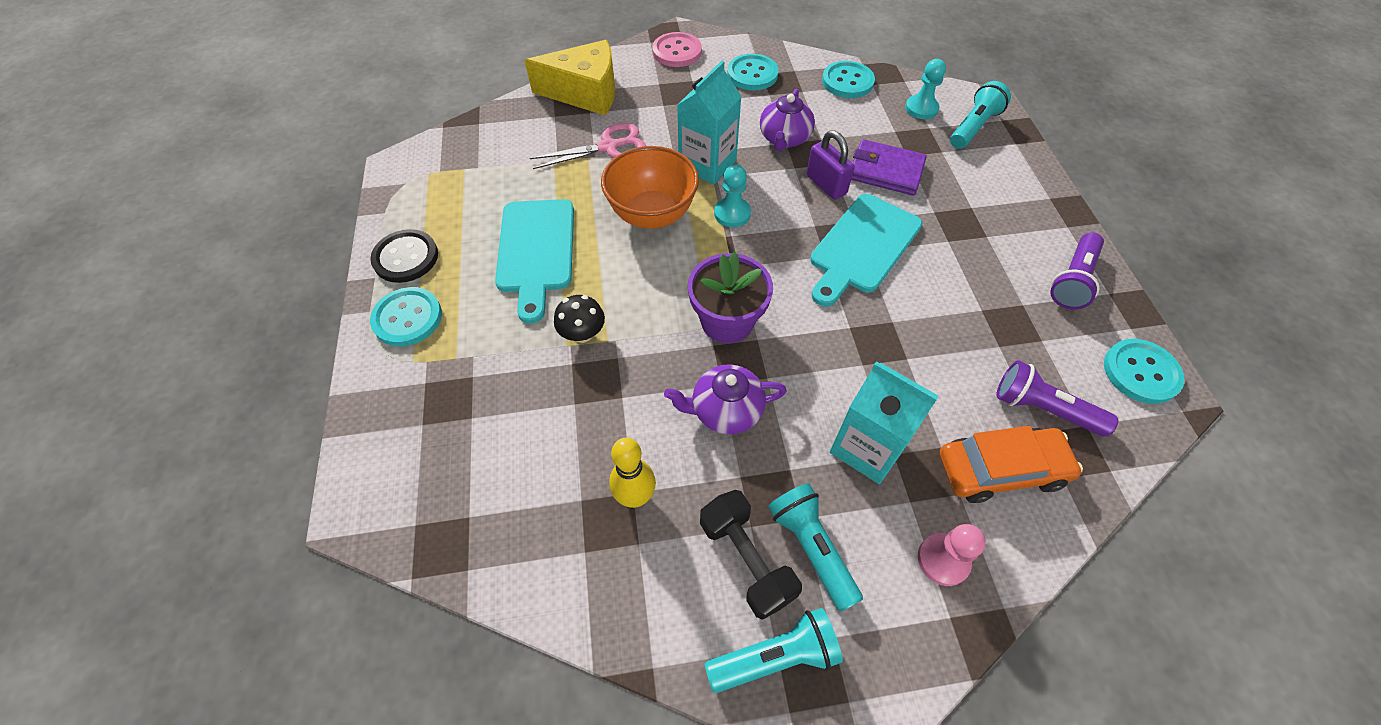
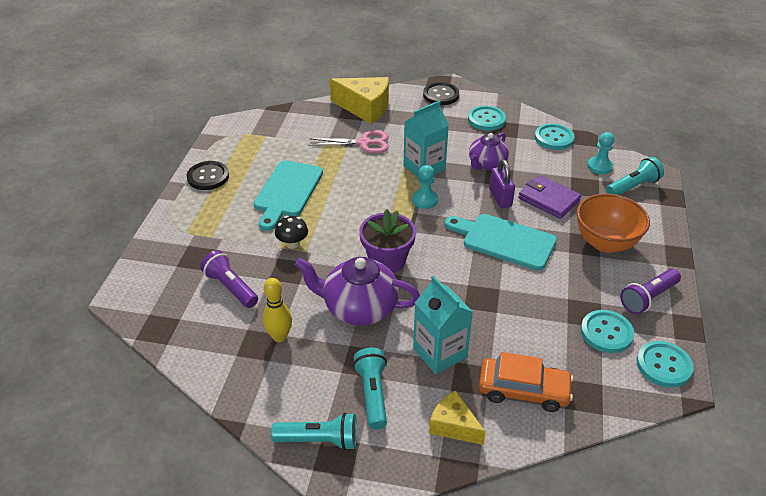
camera: 20 degrees right, 15 degrees down
turquoise button [370,287,442,346] -> turquoise button moved to [581,310,634,353]
orange bowl [601,146,699,229] -> orange bowl moved to [577,194,650,253]
pink button [652,32,702,67] -> black button [423,82,459,105]
purple teapot [664,365,787,434] -> purple teapot [295,257,420,326], size x1.54
black dumbbell [700,490,802,620] -> none
turquoise cutting board [810,194,922,307] -> turquoise cutting board turned 60 degrees clockwise [445,214,557,270]
pink pawn [918,524,986,586] -> yellow cheese [429,390,486,445]
purple flashlight [996,360,1119,437] -> purple flashlight moved to [200,250,258,308]

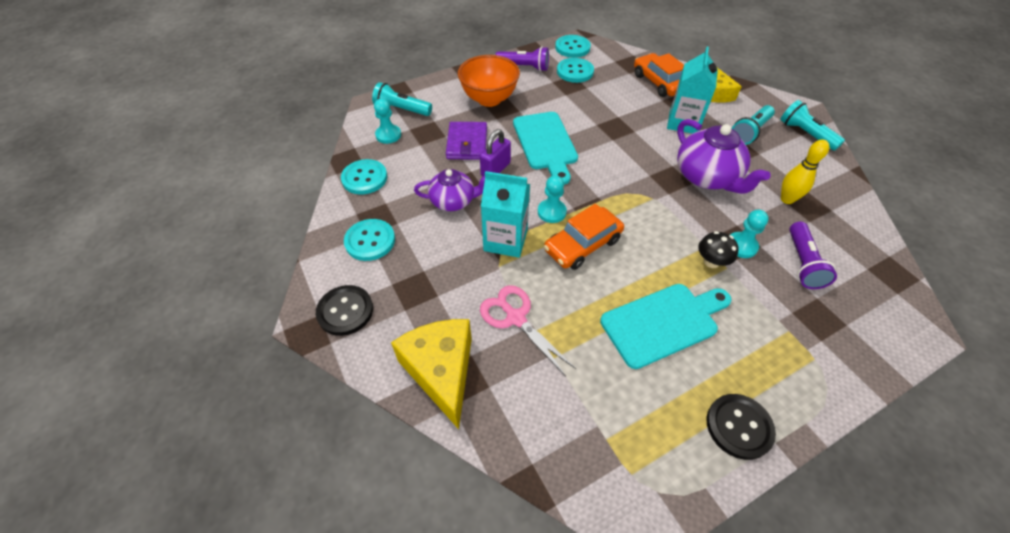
camera: 130 degrees left, 10 degrees up
purple flower pot [359,210,416,273] -> none
none -> orange car [544,204,624,270]
none -> turquoise pawn [730,210,769,258]

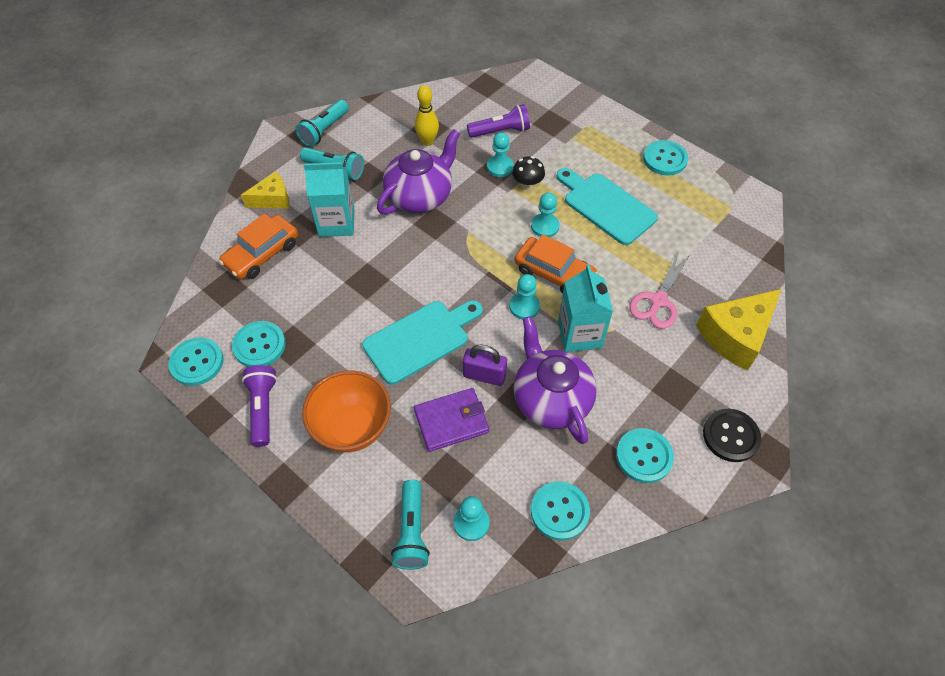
camera: 110 degrees left, 5 degrees up
purple teapot [414,169,485,211] -> purple teapot [513,316,597,444], size x1.54
black button [707,394,776,460] -> turquoise button [643,140,688,175]
none -> turquoise pawn [531,192,560,237]

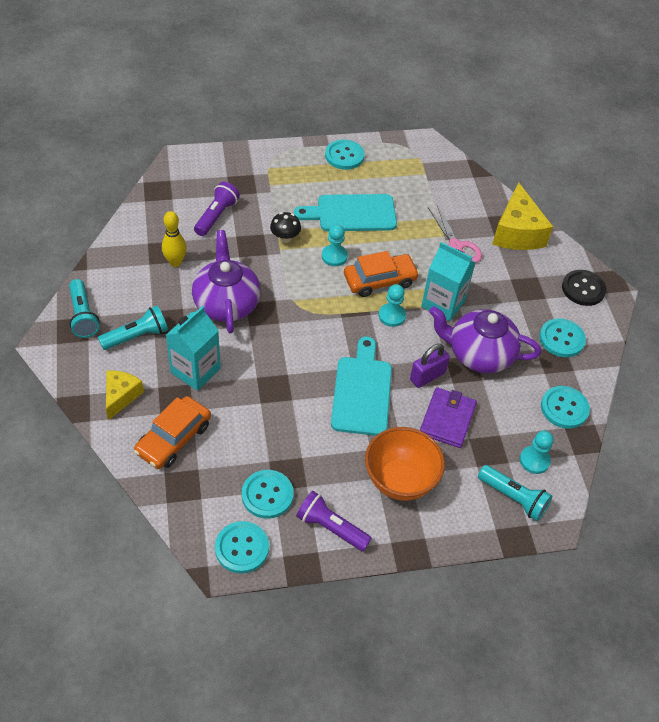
camera: 55 degrees left, 5 degrees down
orange car [219,213,298,279] -> orange car turned 45 degrees clockwise [134,396,211,469]
turquoise pawn [487,132,514,177] -> none

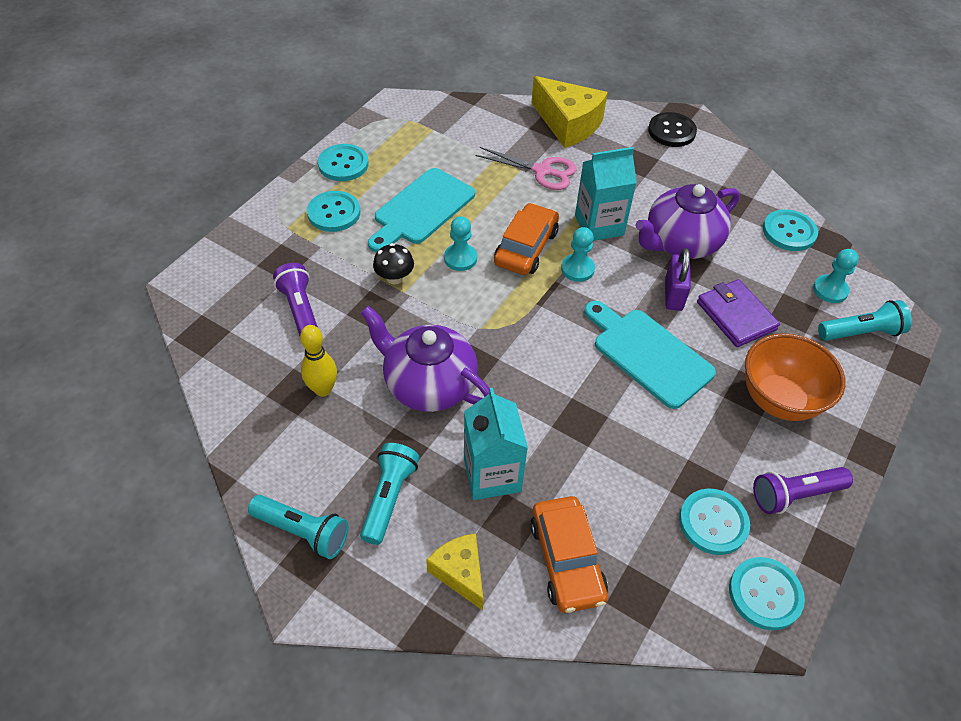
camera: 45 degrees left, 0 degrees up
turquoise button [539,318,586,357] -> turquoise button moved to [307,191,360,232]

